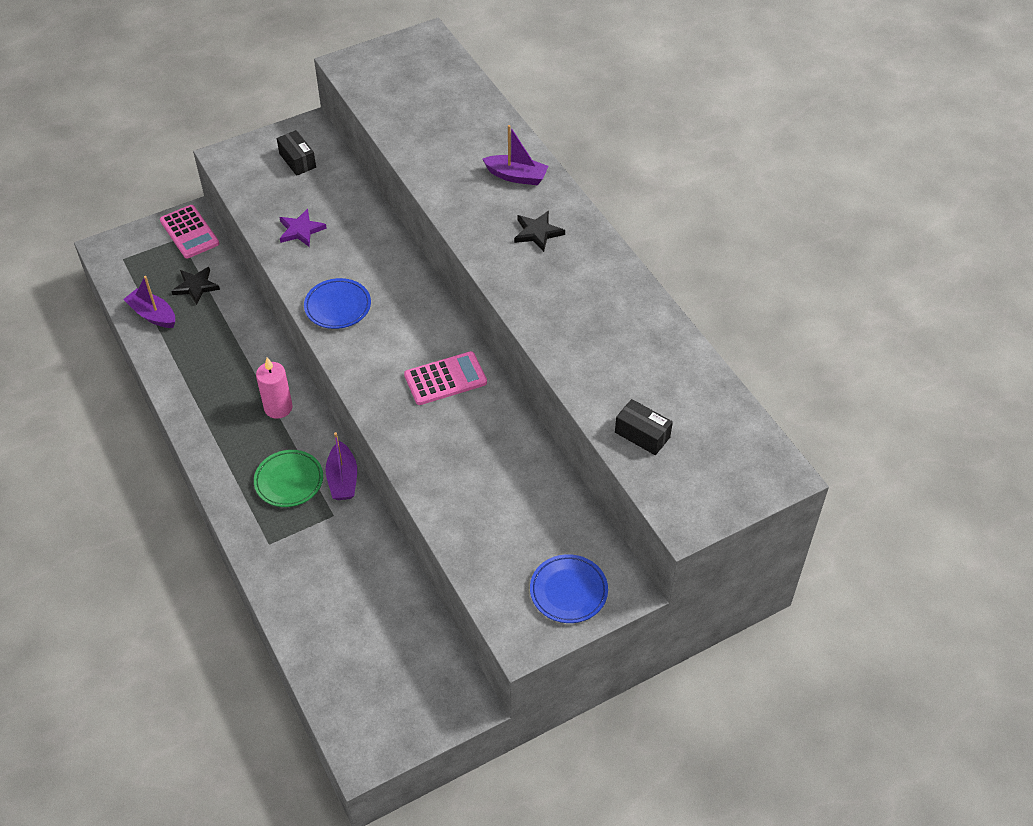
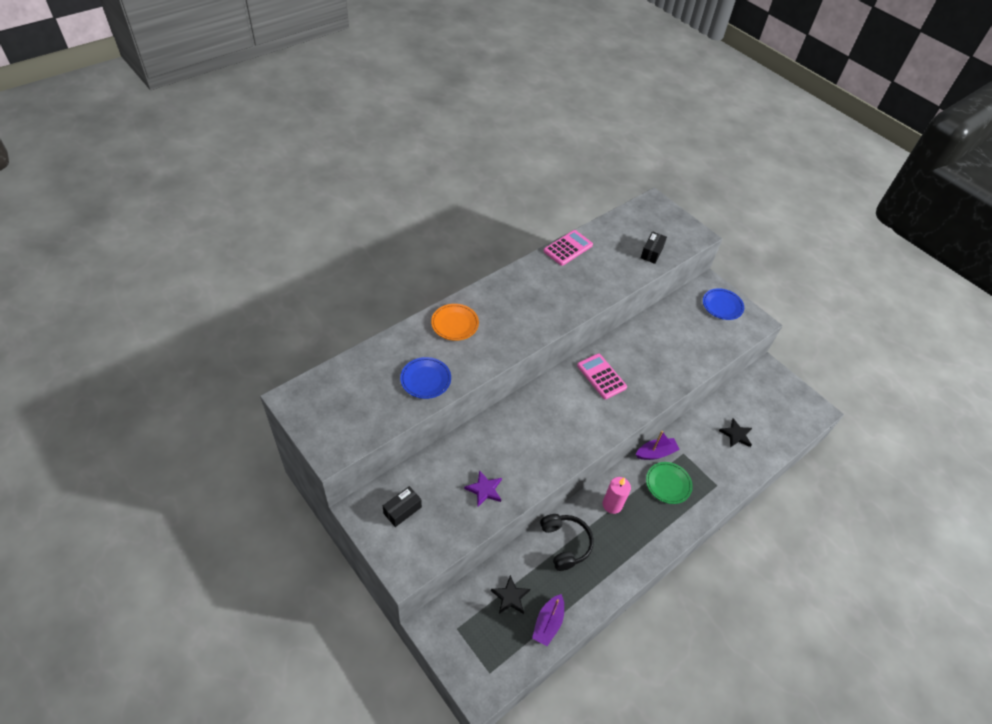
camera: 105 degrees left, 0 degrees up
pink calculator [160,205,219,258] -> pink calculator moved to [544,230,593,266]
blue plate [304,278,371,329] -> blue plate moved to [400,357,451,399]
purple boat [482,125,548,185] -> orange plate [431,304,479,341]
black star [514,211,565,252] -> black star moved to [719,418,752,448]
none -> black headphones [540,514,594,571]

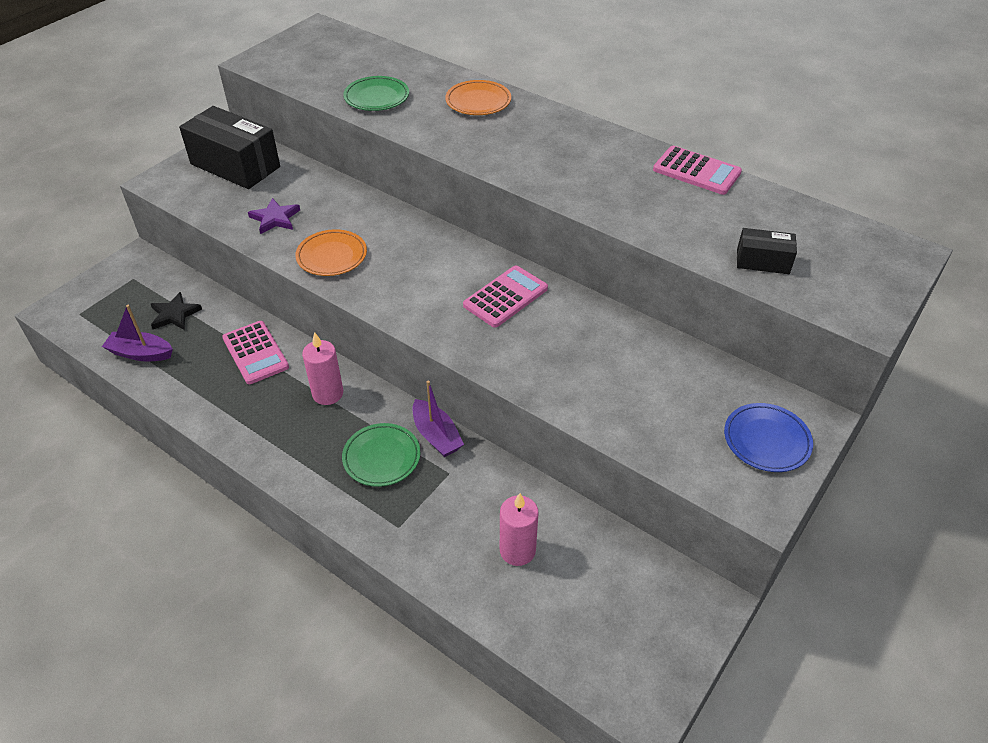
camera: 80 degrees right, 5 degrees down
black box [383,486,422,527] -> black box [179,106,280,189], size x2.01
blue plate [400,357,451,399] -> green plate [343,76,409,111]
black headphones [540,514,594,571] -> pink calculator [222,321,289,384]
black star [719,418,752,448] -> pink candle [500,493,539,566]
none -> orange plate [295,229,367,276]

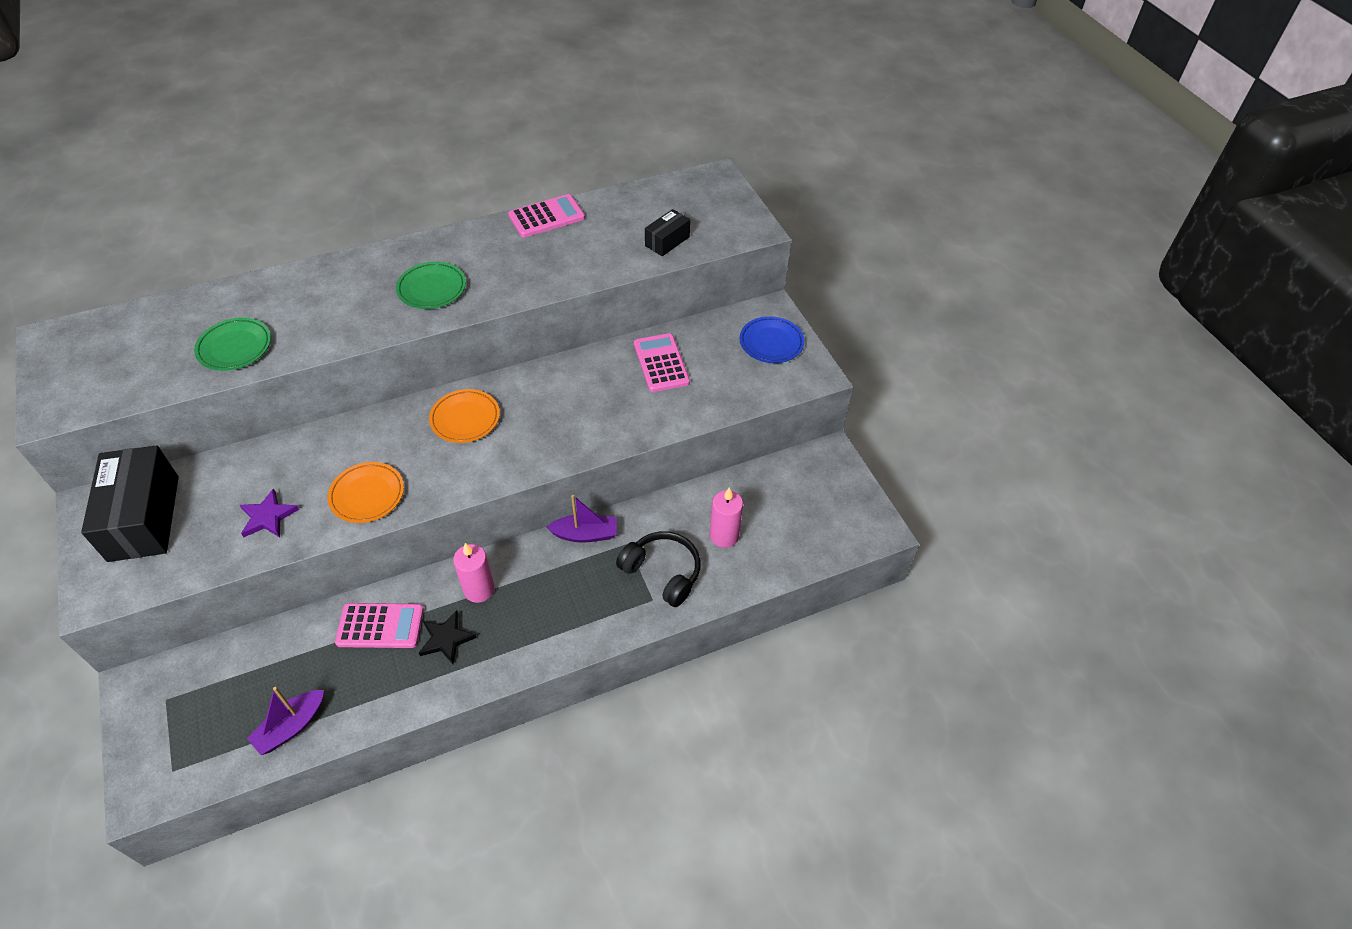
camera: 60 degrees left, 5 degrees up
black star [151,292,202,330] -> black star moved to [419,611,477,664]
black box [179,106,280,189] -> black box turned 75 degrees counterclockwise [81,445,179,562]
green plate [342,423,420,487] -> green plate moved to [396,262,466,309]
orange plate [445,80,511,115] -> orange plate moved to [429,389,500,443]
pink calculator [463,266,548,328] -> pink calculator moved to [634,333,690,392]
none -> black headphones [616,531,700,607]

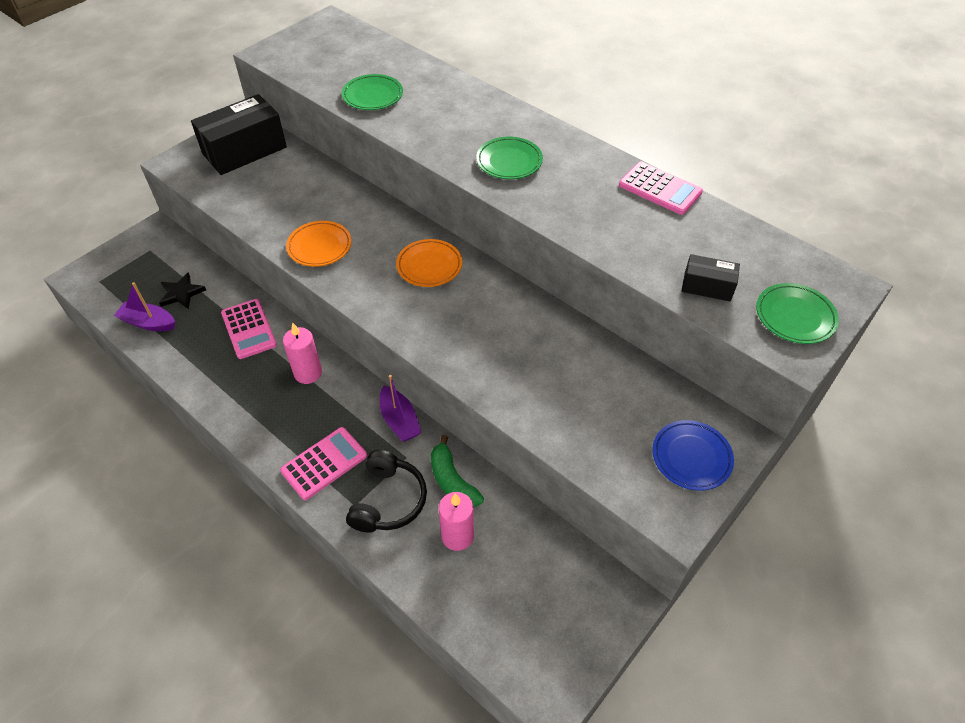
camera: 65 degrees right, 0 degrees up
purple star [240,488,299,537] -> none
black star [419,611,477,664] -> black star moved to [159,272,206,309]
pink calculator [634,333,690,392] -> pink calculator moved to [280,427,367,500]
none -> green banana [431,435,484,508]
none -> green plate [756,283,839,344]

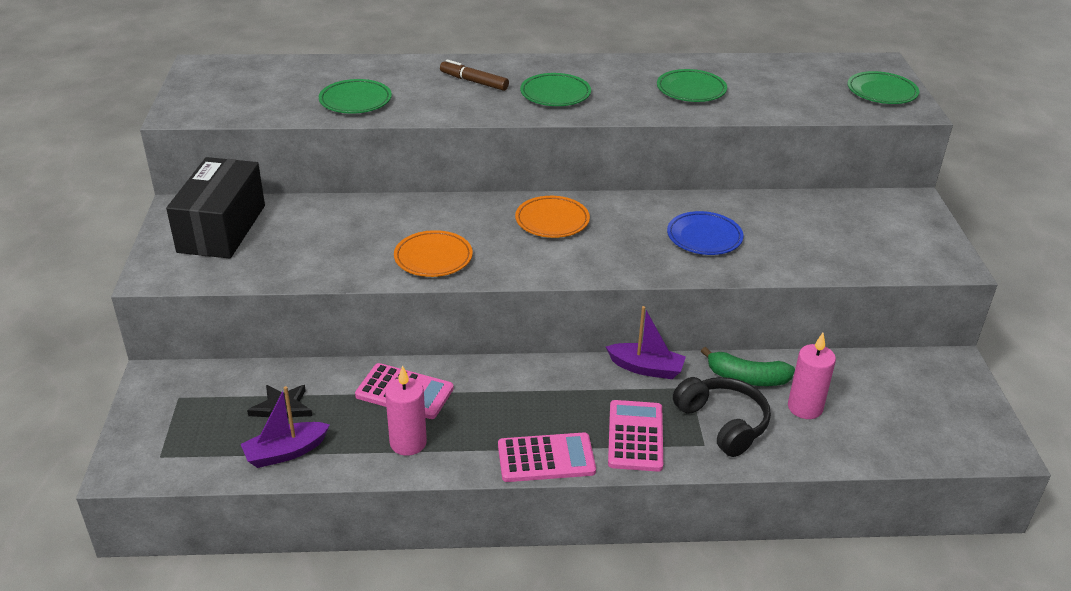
camera: 45 degrees left, 15 degrees down
pink candle [283,322,322,384] -> pink candle moved to [385,366,427,456]
pink calculator [619,161,703,215] -> pink calculator moved to [498,432,596,482]
blue plate [653,420,734,491] -> blue plate moved to [667,211,743,255]
black box [682,254,740,302] -> none
none -> brown marker [440,59,509,91]
none -> green plate [657,69,727,102]

